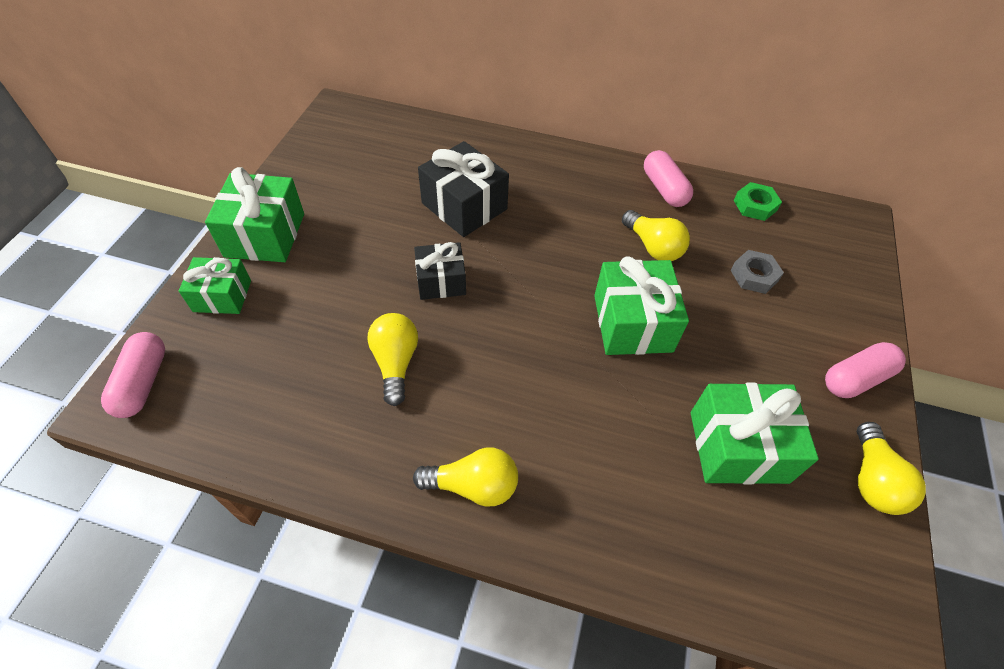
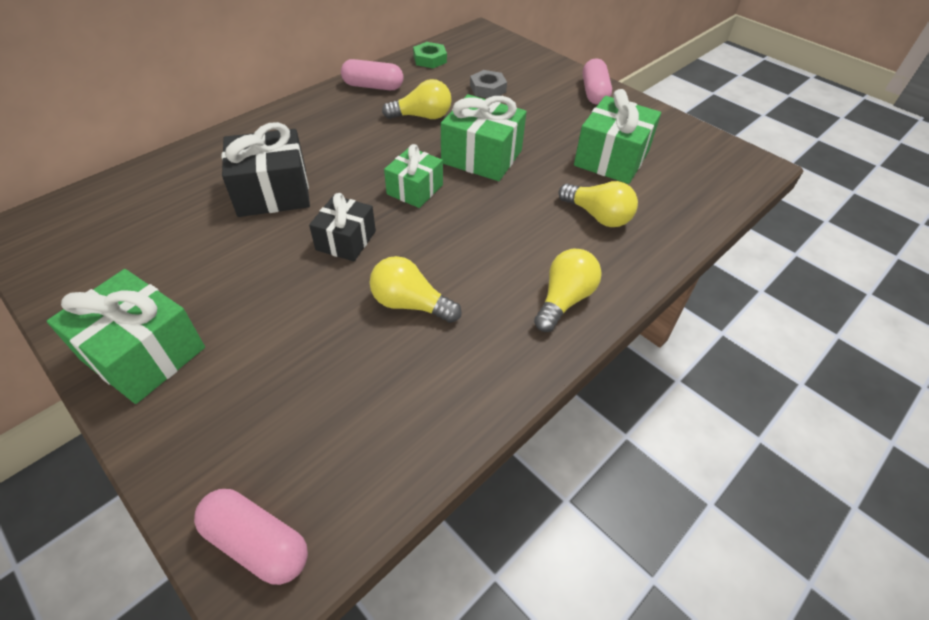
camera: 60 degrees left, 5 degrees down
green gift [179,257,251,314] -> green gift moved to [384,144,443,208]
yellow light bulb [857,422,926,515] -> yellow light bulb moved to [559,181,638,227]

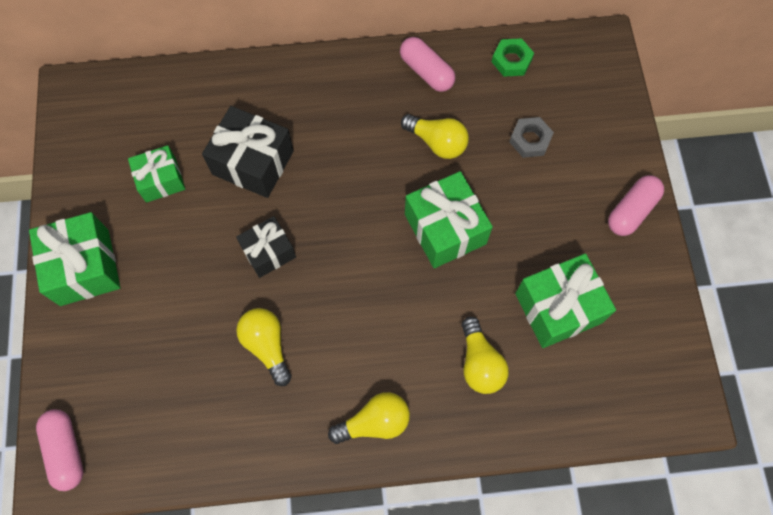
camera: 40 degrees right, 20 degrees up
green gift [384,144,443,208] -> green gift moved to [128,145,185,203]

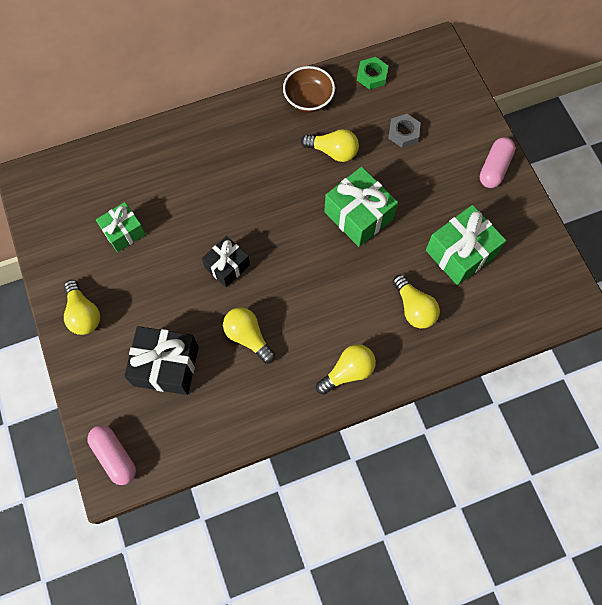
camera: 15 degrees left, 0 degrees up
green gift [29,212,120,306] -> yellow light bulb [64,280,100,335]
black gift [202,106,294,198] -> black gift moved to [124,326,199,395]
pink capsule [400,37,455,92] -> brown bowl [283,66,335,112]

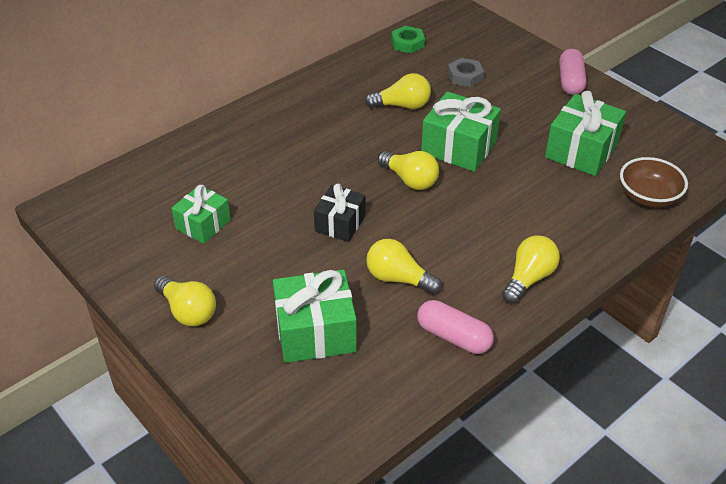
camera: 20 degrees left, 25 degrees down
pink capsule [87,425,136,485] -> pink capsule moved to [417,300,494,354]
black gift [124,326,199,395] -> green gift [273,270,357,363]
brown bowl [283,66,335,112] -> brown bowl moved to [620,157,688,208]
yellow light bulb [393,275,440,328] -> yellow light bulb moved to [378,151,439,190]

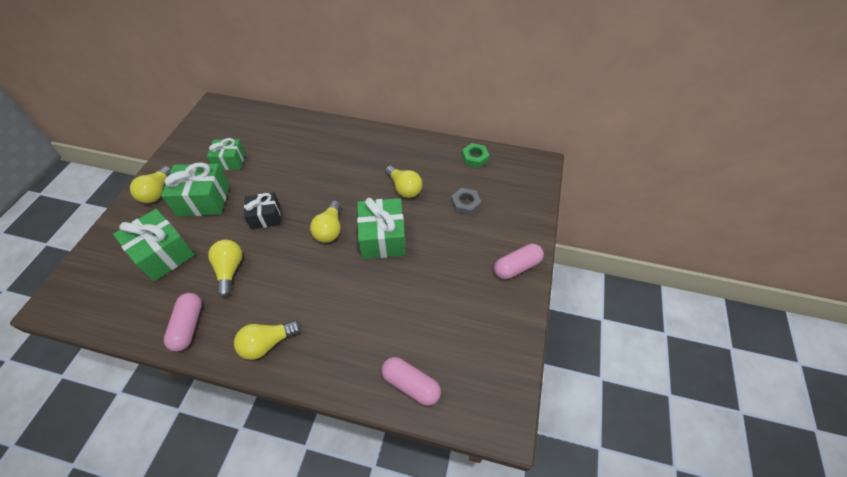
camera: 55 degrees right, 10 degrees up
yellow light bulb [502,235,560,304] -> yellow light bulb turned 150 degrees clockwise [234,320,301,360]
green gift [545,91,626,176] -> green gift moved to [161,162,230,216]
brown bowl [620,157,688,208] -> pink capsule [381,357,441,406]

